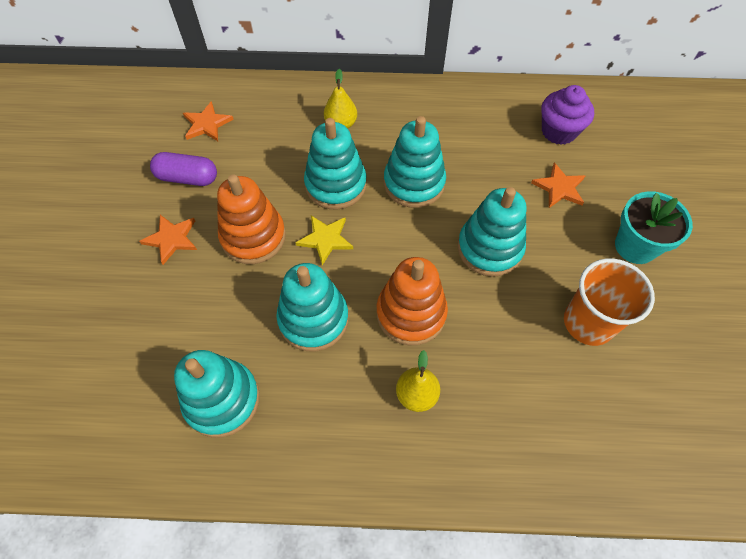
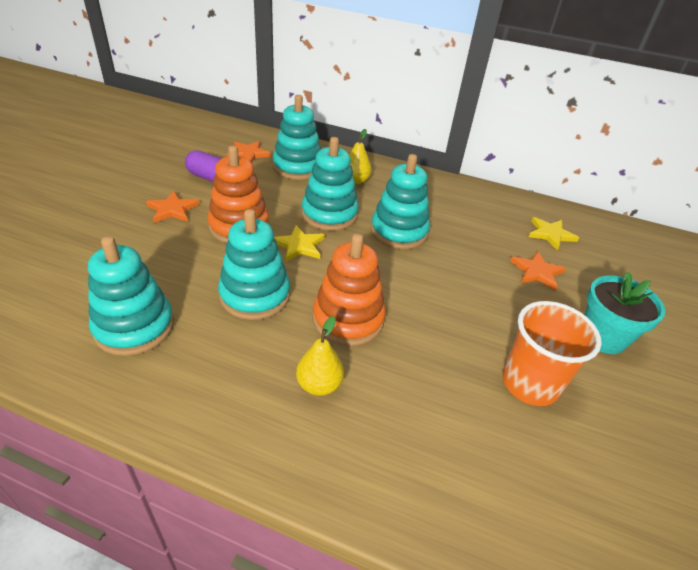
camera: 15 degrees right, 20 degrees down
turquoise stacking toy [457,187,526,277] -> turquoise stacking toy moved to [272,95,321,180]
purple cupcake [541,85,594,145] -> yellow star [528,217,579,250]

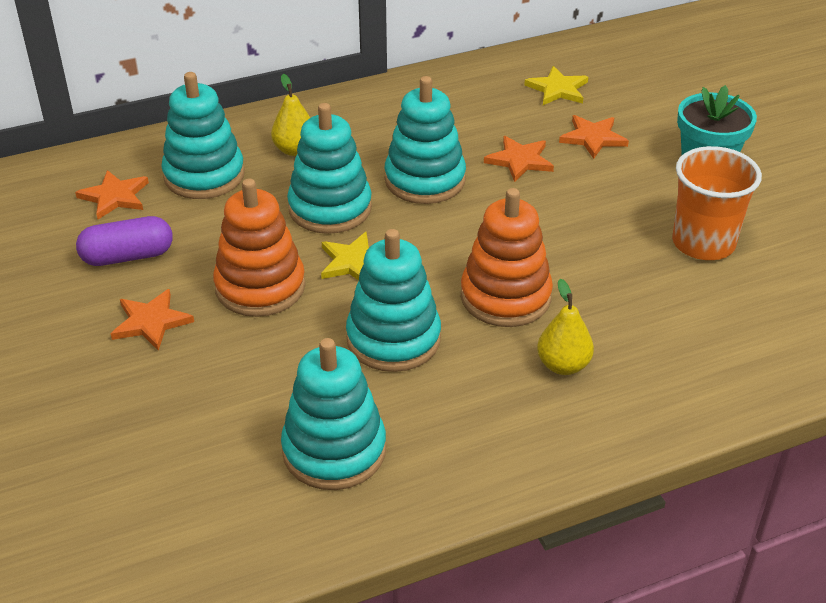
camera: 40 degrees left, 0 degrees up
none -> orange star [484,136,554,182]

